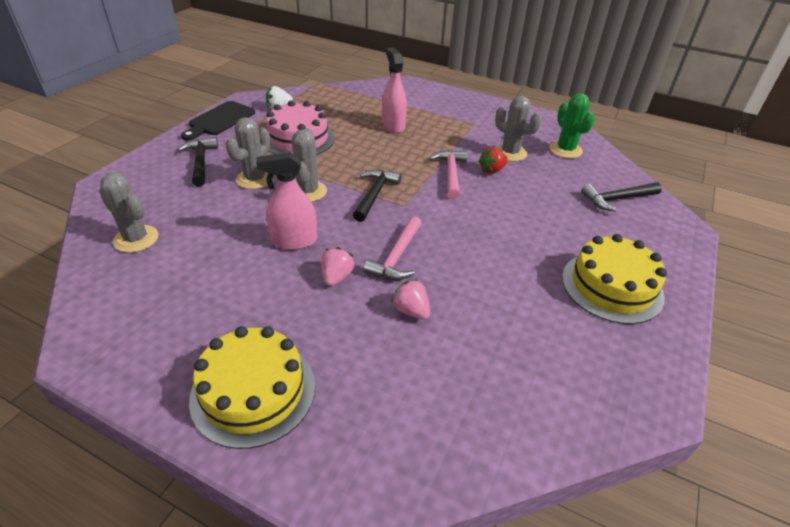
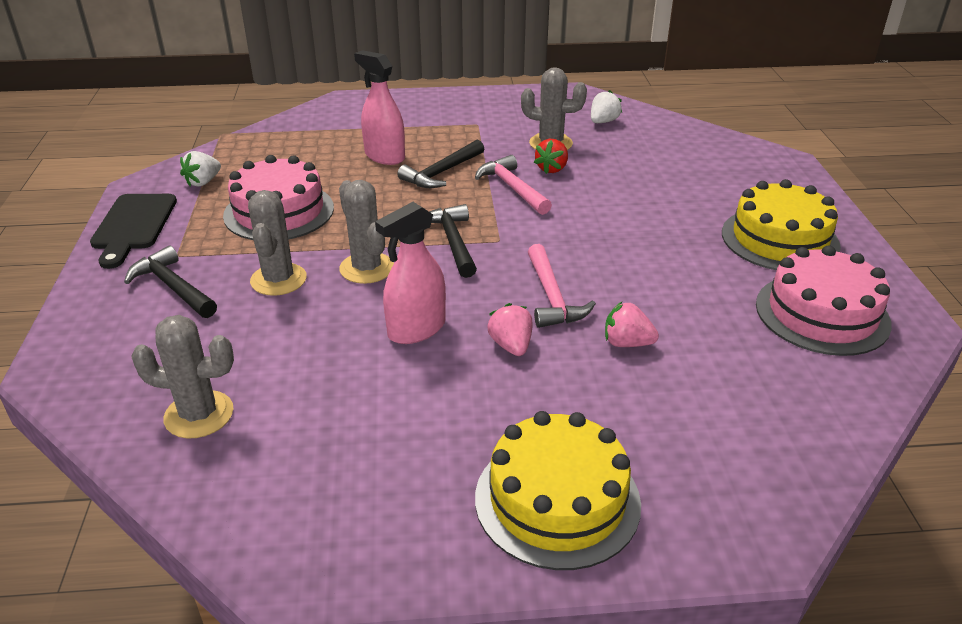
camera: 30 degrees left, 5 degrees down
green cactus [550,93,595,158] -> white strawberry [591,90,622,123]
black hammer [581,182,662,212] -> black hammer moved to [397,140,484,188]
none -> pink cake [756,245,892,356]

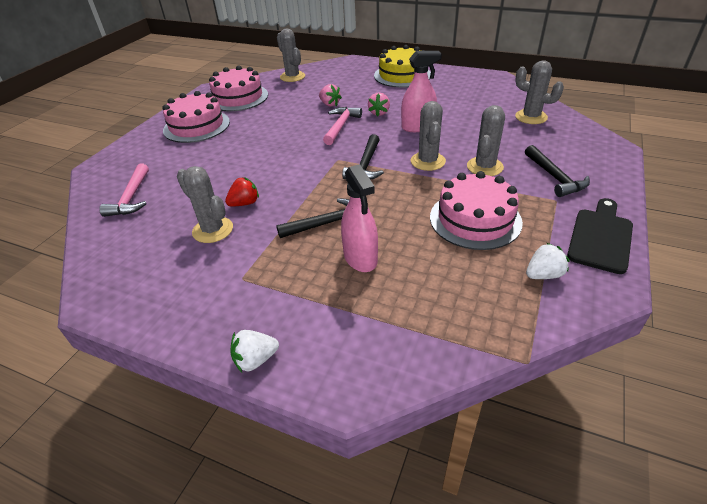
camera: 150 degrees left, 5 degrees up
pink hammer [475,155,552,215] -> pink hammer moved to [99,163,149,217]
white strawberry [591,90,622,123] -> white strawberry moved to [230,330,279,372]
yellow cake [722,179,841,270] -> pink cake [162,91,230,143]
none -> grey cactus [277,28,305,82]

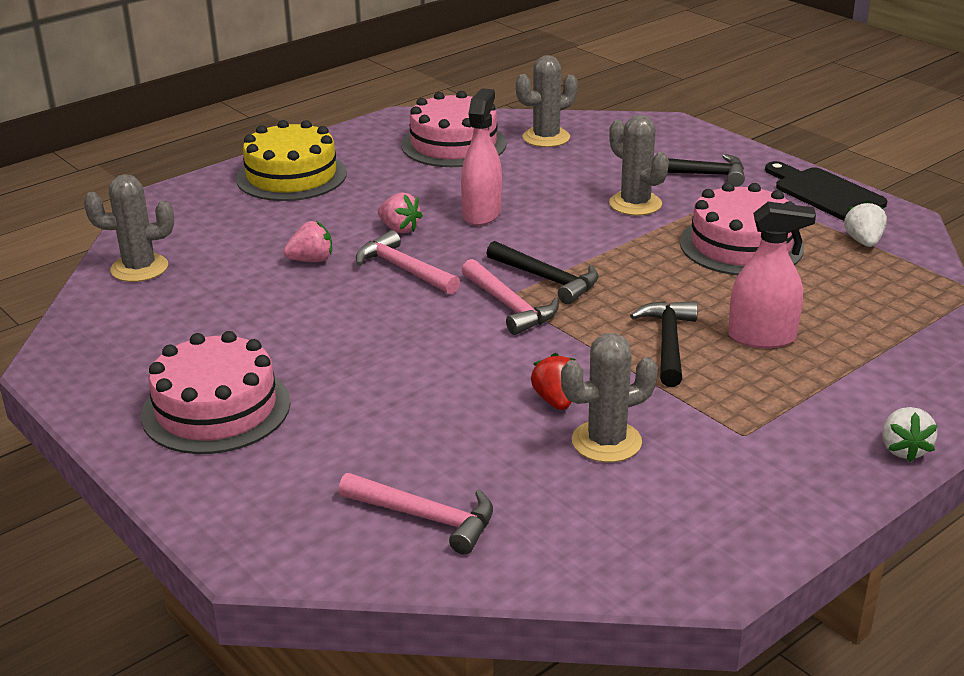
camera: 65 degrees left, 10 degrees down
pink cake [209,65,268,111] -> pink cake moved to [401,91,507,167]
grey cactus [411,101,446,171] -> none
none -> pink hammer [462,259,559,335]

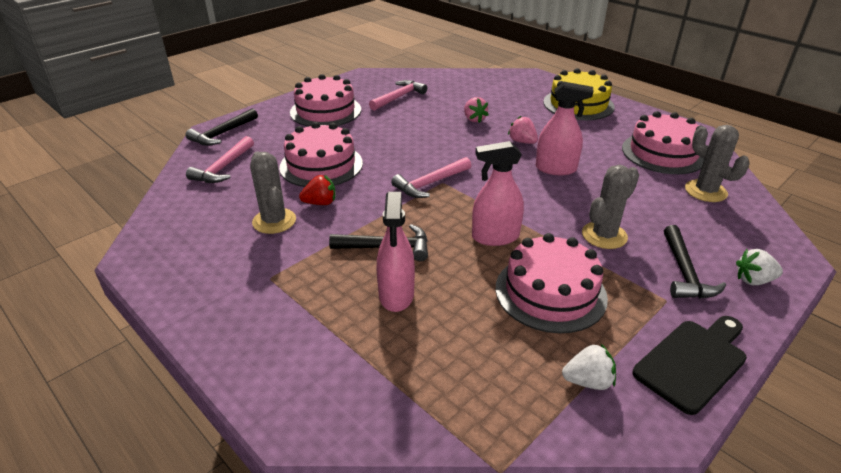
camera: 85 degrees right, 5 degrees up
grey cactus [84,174,174,282] -> none
pink hammer [356,230,460,295] -> pink hammer moved to [369,80,427,111]
pink strawberry [378,193,423,233] -> pink strawberry turned 105 degrees clockwise [508,116,538,144]
black hammer [486,241,599,304] -> black hammer moved to [185,108,258,146]
white strawberry [882,407,938,462] -> white strawberry moved to [736,249,783,285]
none -> pink cake [279,122,363,187]
none -> pink spray bottle [472,141,524,246]

